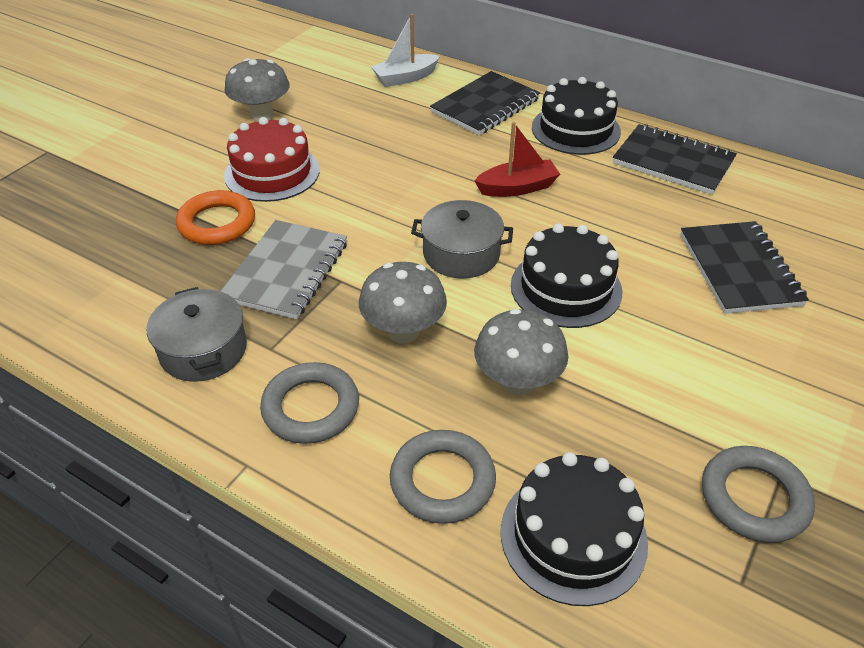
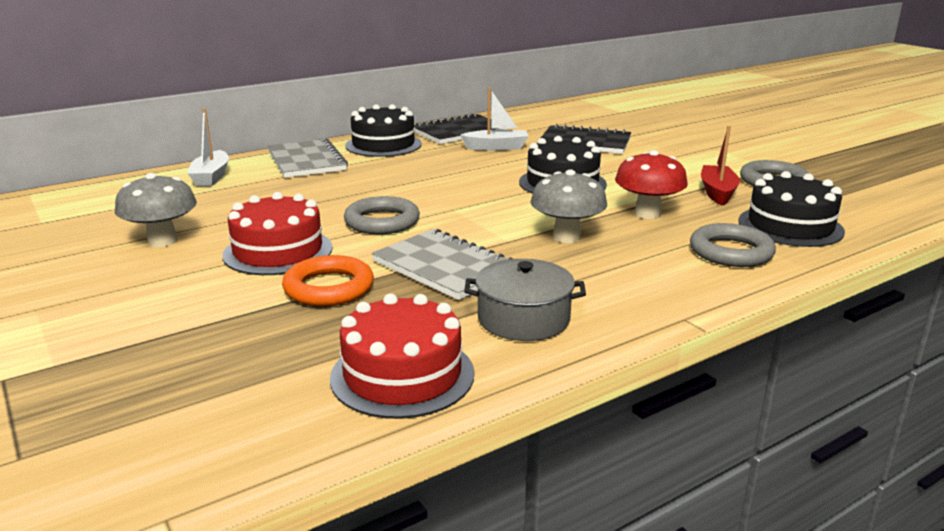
camera: 65 degrees left, 20 degrees down
grey ring [260,362,359,444] -> grey ring moved to [344,196,420,234]
grey pot [411,200,513,279] -> none
black notebook [430,71,540,135] -> grey notebook [268,138,348,178]
grey mushroom [474,309,568,396] -> red mushroom [615,150,688,219]
red boat [475,122,560,197] -> red boat moved to [701,126,740,206]
none -> red cake [330,294,474,419]
none -> white boat [460,87,529,151]

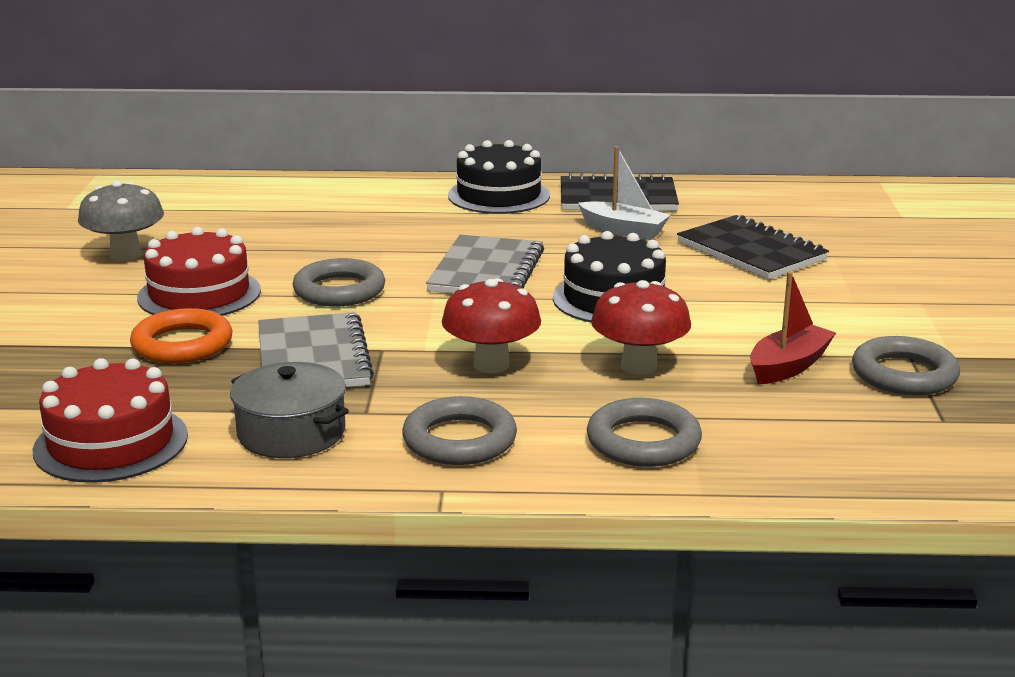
camera: 35 degrees right, 0 degrees up
white boat [187,109,229,187] -> none
grey notebook [268,138,348,178] -> grey notebook moved to [426,235,544,293]
grey mushroom [530,169,607,243] -> red mushroom [442,278,541,373]
black cake [738,171,845,247] -> none
none -> grey ring [402,396,517,465]

